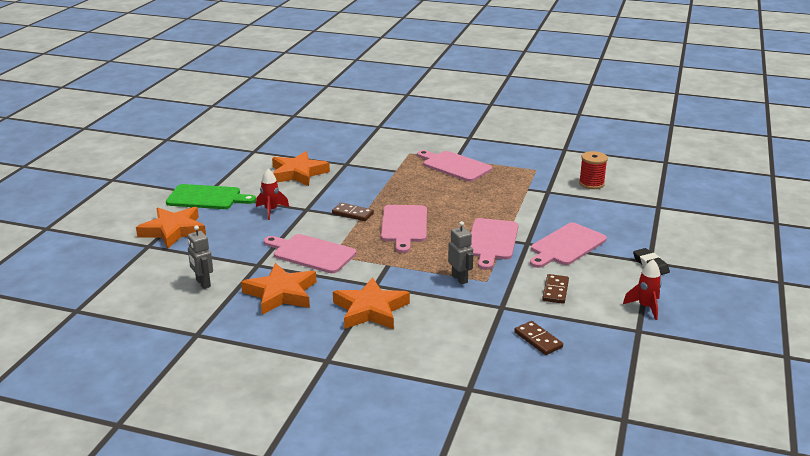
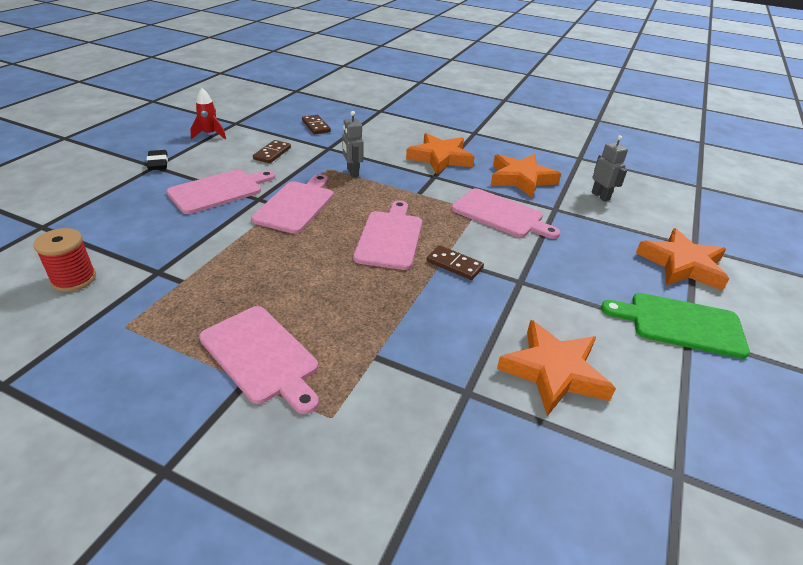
camera: 175 degrees left, 10 degrees up
red rocket [256,169,289,220] -> none

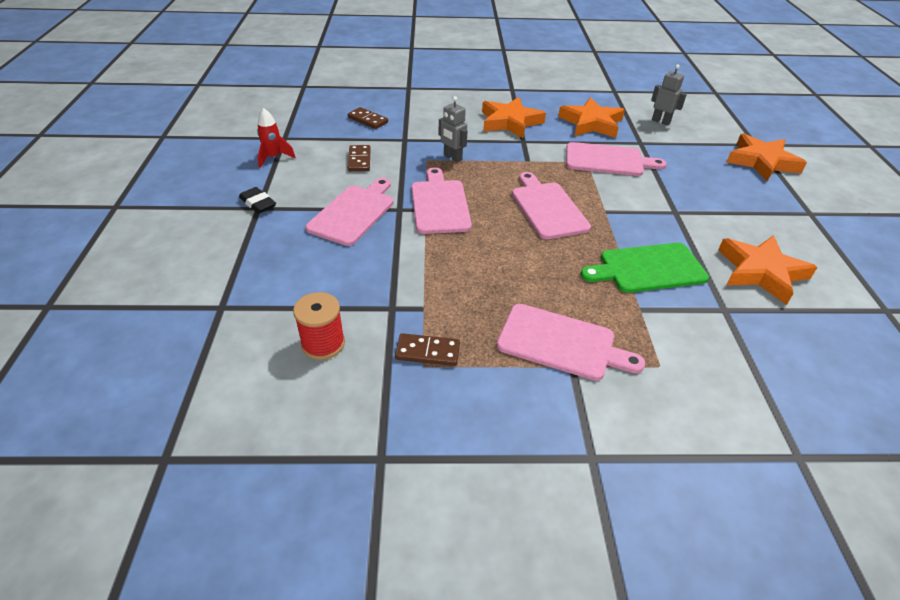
camera: 25 degrees left, 5 degrees up
brown domino [427,245,484,280] -> brown domino moved to [395,333,460,366]
green cutting board [601,293,750,359] -> green cutting board moved to [581,243,709,293]

